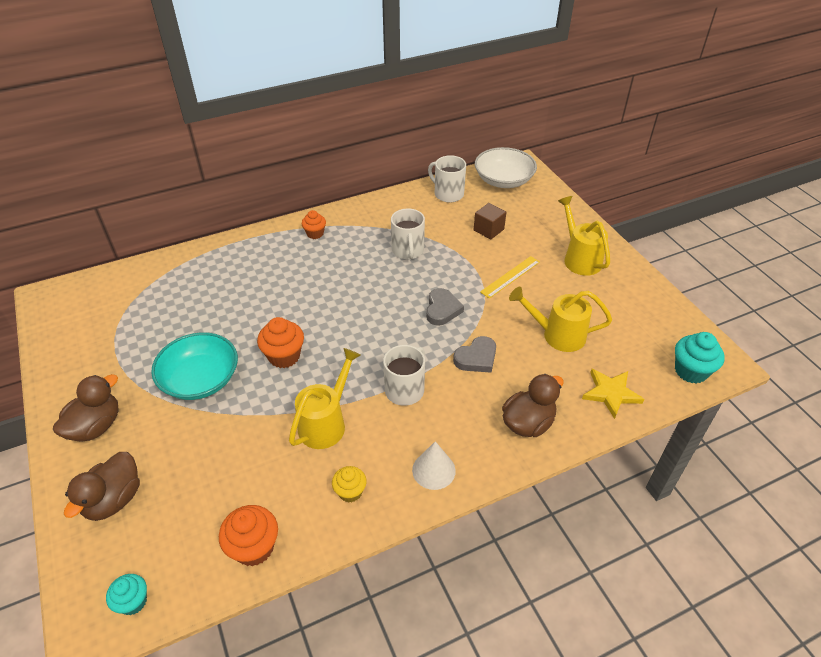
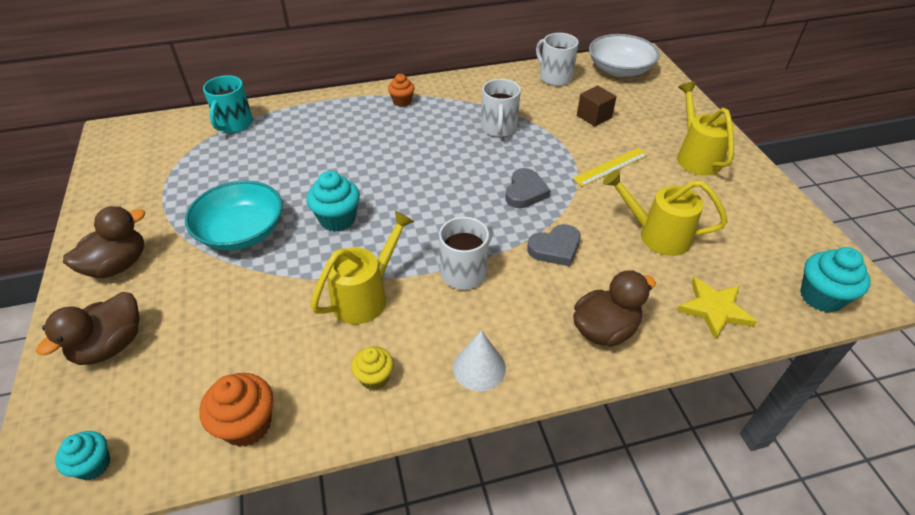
camera: 10 degrees right, 0 degrees up
orange cupcake [257,317,304,368] -> turquoise cupcake [307,171,360,232]
none -> turquoise mug [203,75,253,133]

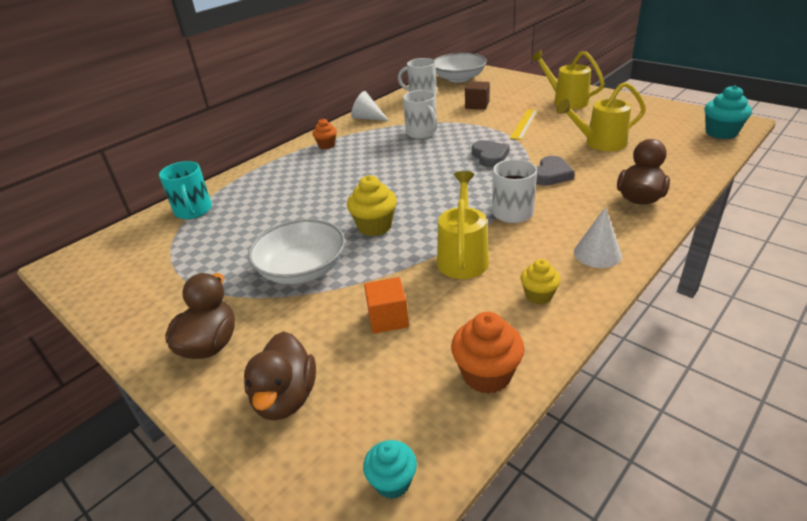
camera: 30 degrees left, 10 degrees down
turquoise bowl [185,181,283,250] -> white bowl [248,219,345,284]
turquoise cupcake [307,171,360,232] -> yellow cupcake [347,175,397,236]
yellow star [677,277,757,340] -> none
none -> white cone [351,91,389,121]
none -> orange cube [364,277,409,334]

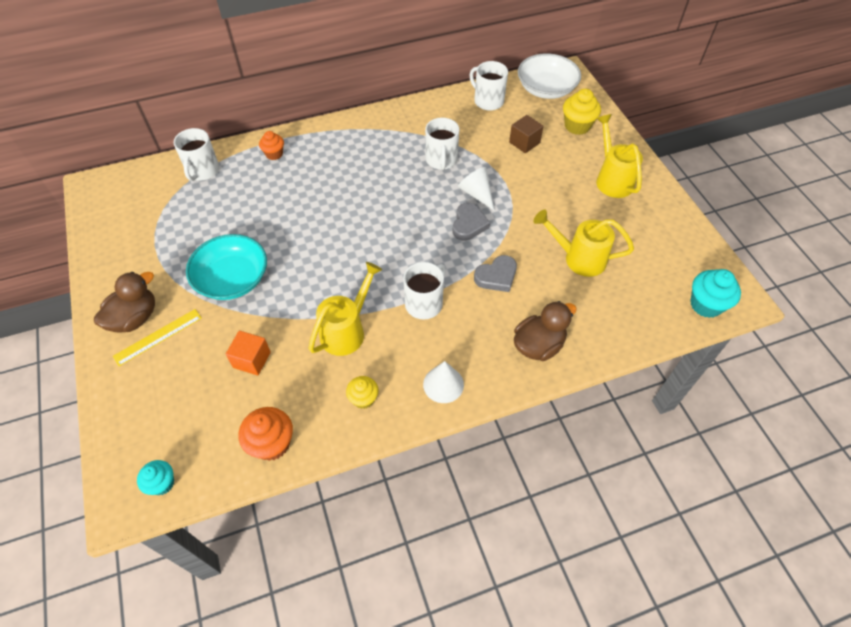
camera: 25 degrees right, 20 degrees up
turquoise mug [159,161,212,219] -> white mug [174,128,219,181]
brown duck [244,331,316,421] -> none
white bowl [248,219,345,284] -> turquoise bowl [186,234,267,300]
orange cupcake [312,118,337,149] -> orange cupcake moved to [259,131,284,160]
yellow cupcake [347,175,397,236] -> yellow cupcake moved to [563,89,601,135]
white cone [351,91,389,121] -> white cone moved to [458,167,494,210]
yellow ruler [510,109,538,140] -> yellow ruler moved to [112,309,202,366]

